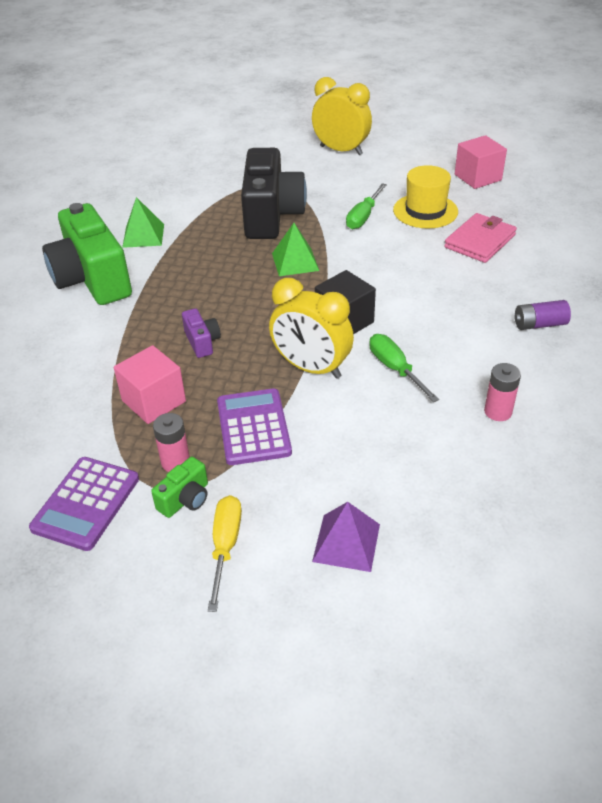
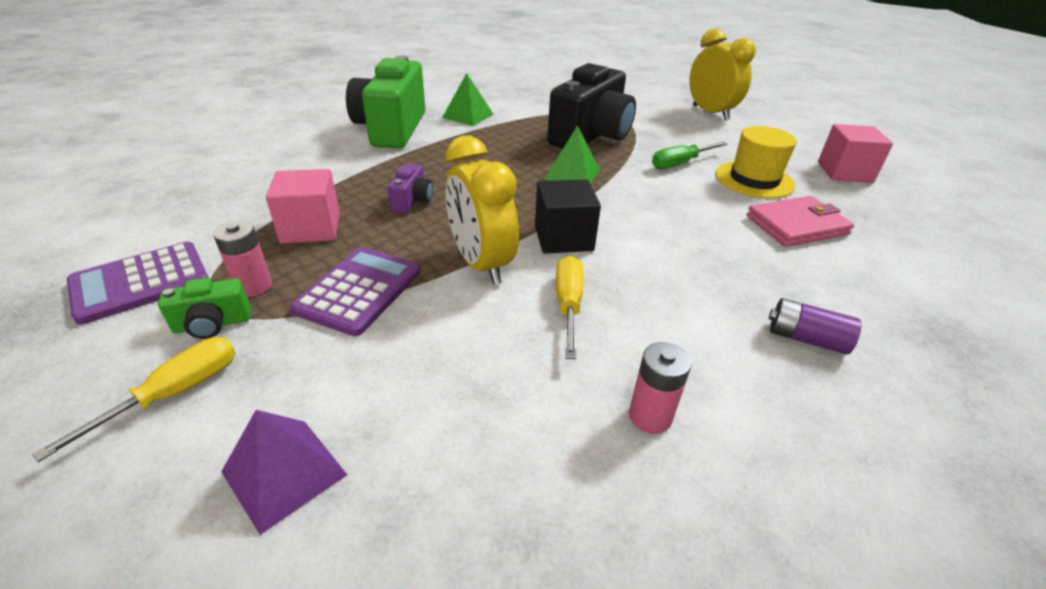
camera: 30 degrees right, 5 degrees down
green screwdriver [369,334,439,402] -> yellow screwdriver [556,255,584,359]

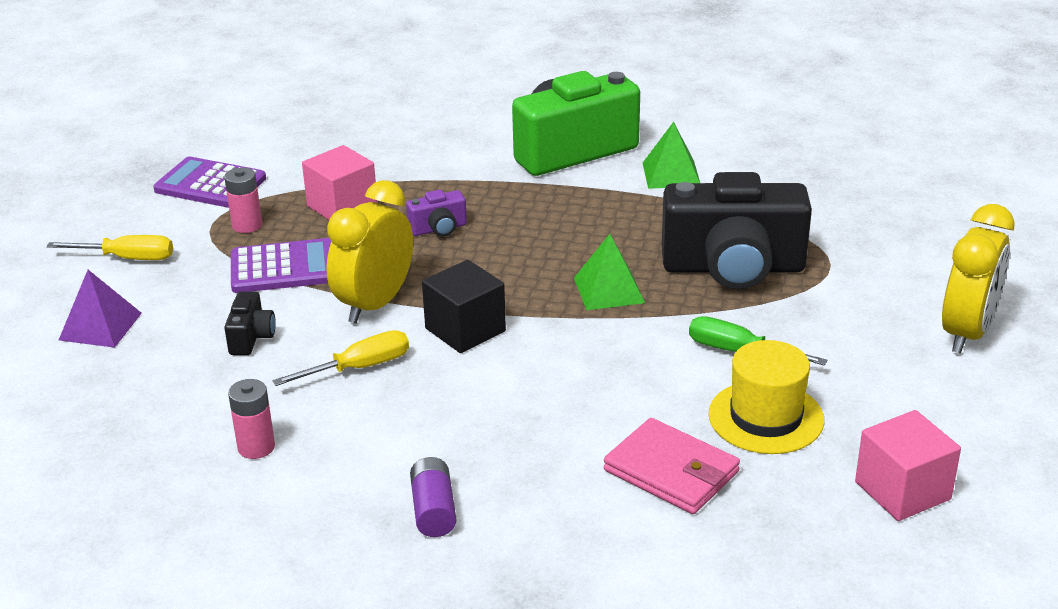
camera: 60 degrees right, 5 degrees down
green camera [158,278,251,339] -> none
none -> black camera [224,291,276,355]

